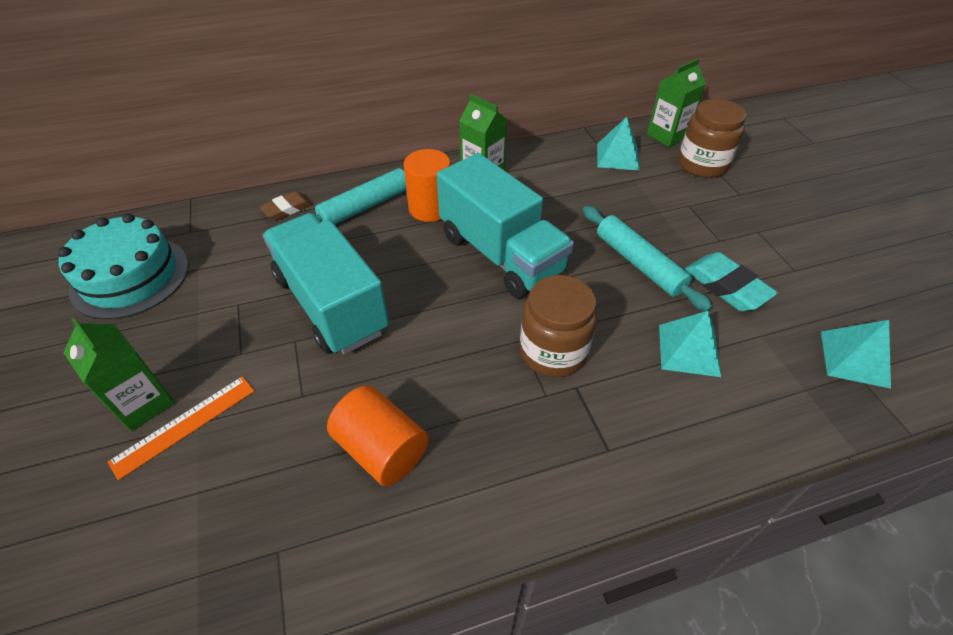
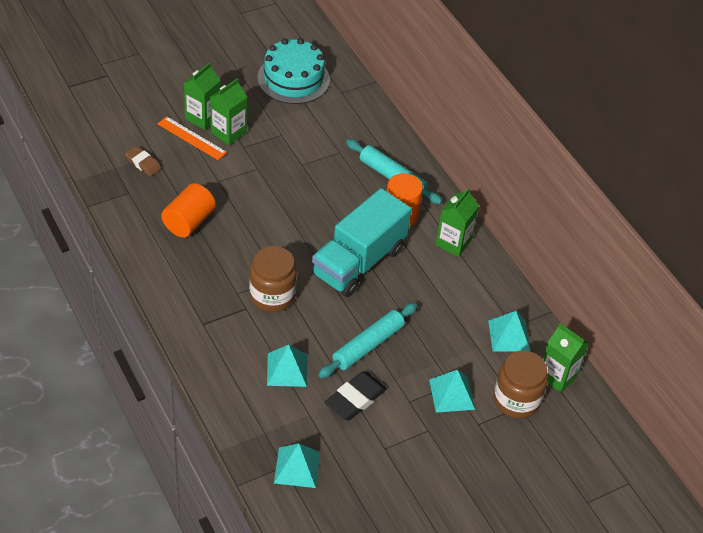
camera: 75 degrees right, 0 degrees up
brown eraser [259,191,312,220] -> brown eraser moved to [125,146,161,176]
turquoise truck [263,213,389,354] -> none
turquoise eraser [684,252,778,311] -> black eraser [324,371,387,420]
none -> green carton [210,78,247,145]
none -> turquoise pyramid [429,370,475,413]

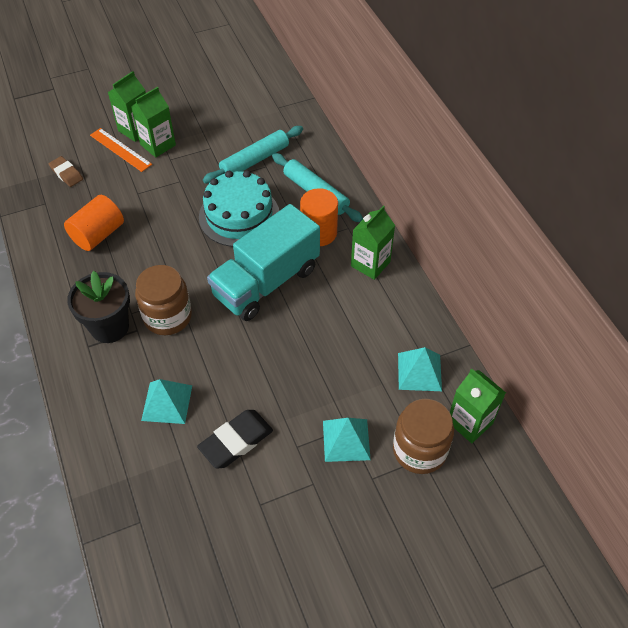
camera: 10 degrees right, 5 degrees up
turquoise cake [258,38,330,104] -> turquoise cake moved to [199,170,279,247]
turquoise pyramid [274,443,320,488] -> none
turquoise rolling pin [318,303,417,378] -> turquoise rolling pin moved to [203,126,303,183]
none -> black flower pot [67,271,130,343]

